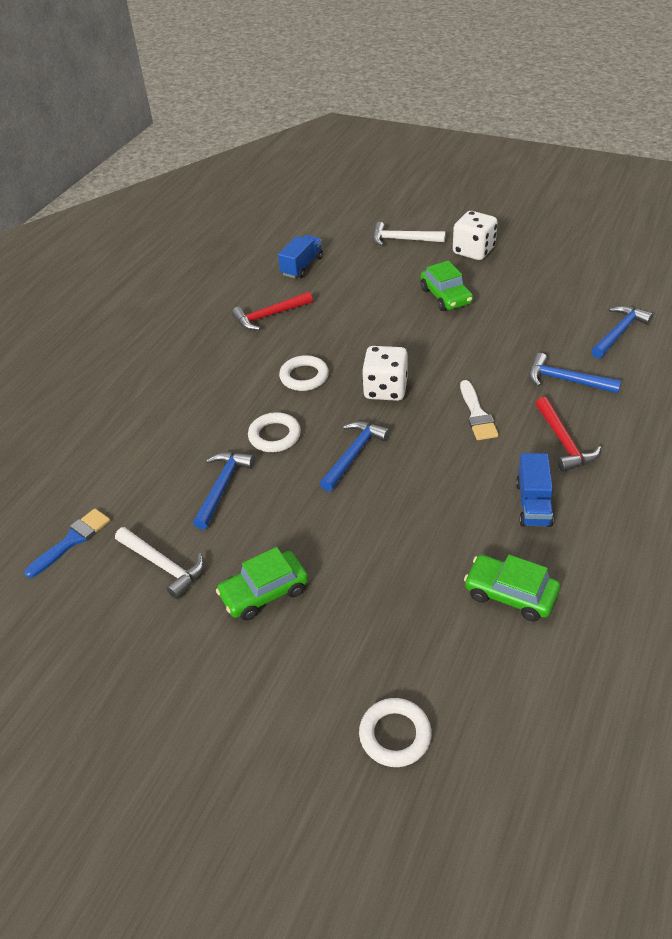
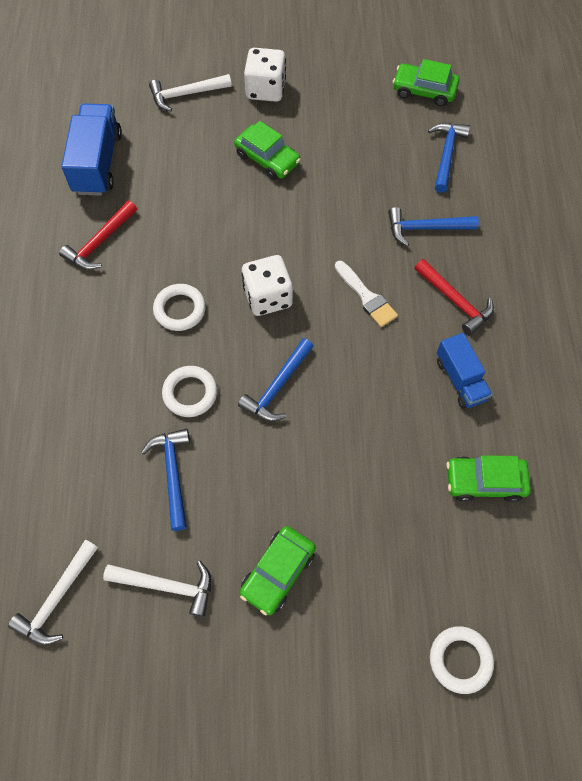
camera: 30 degrees left, 20 degrees up
blue brush [25,508,110,578] -> white hammer [8,539,98,645]
blue truck [278,235,323,278] -> blue truck [61,103,122,196], size x1.56
blue hammer [320,421,390,492] -> blue hammer turned 150 degrees counterclockwise [238,338,314,421]
none -> green car [393,59,459,107]

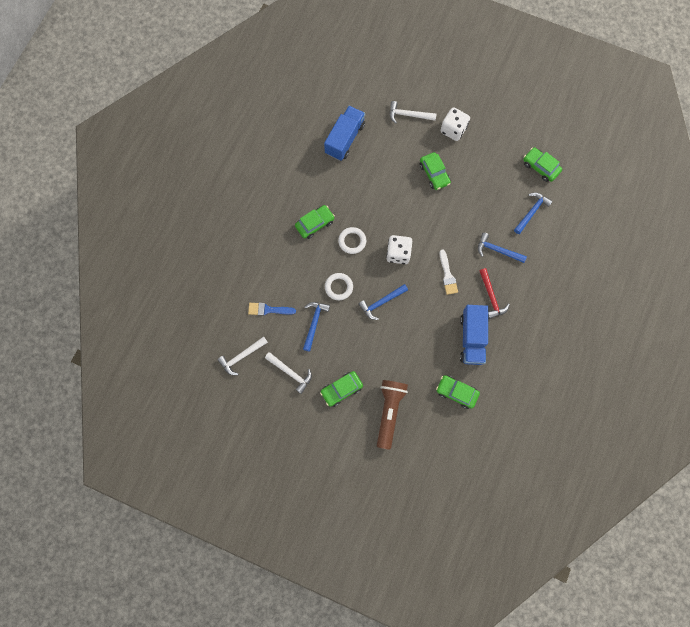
camera: 25 degrees right, 10 degrees up
red hammer [59,201,137,270] -> none
white ring [430,626,494,694] -> none
blue truck [437,333,492,409] -> blue truck [460,305,488,365], size x1.56
none -> blue brush [248,303,296,316]
none -> green car [295,205,335,239]
none -> brown flashlight [377,380,408,450]

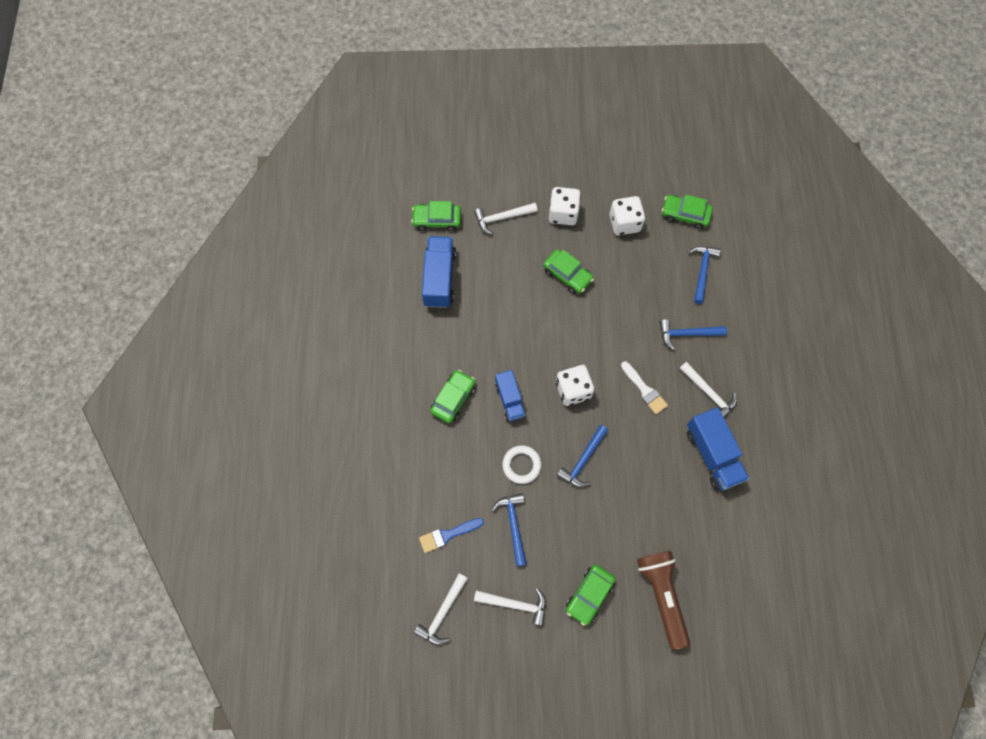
camera: 25 degrees left, 5 degrees down
white ring [338,227,366,254] -> blue truck [495,370,526,422]
green car [436,375,480,409] -> green car moved to [411,201,461,231]
red hammer [480,268,510,319] -> white hammer [680,362,737,418]
none -> white dice [610,196,645,235]

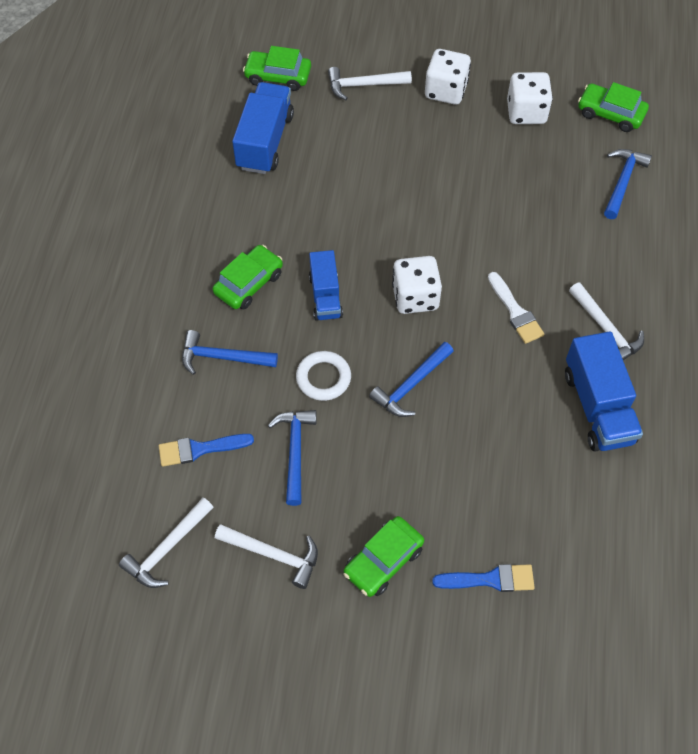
camera: 10 degrees right, 10 degrees down
green car [543,249,594,294] -> none
brown flashlight [637,551,690,650] -> blue brush [432,564,535,592]
blue hammer [660,319,727,350] -> blue hammer moved to [182,330,278,375]

